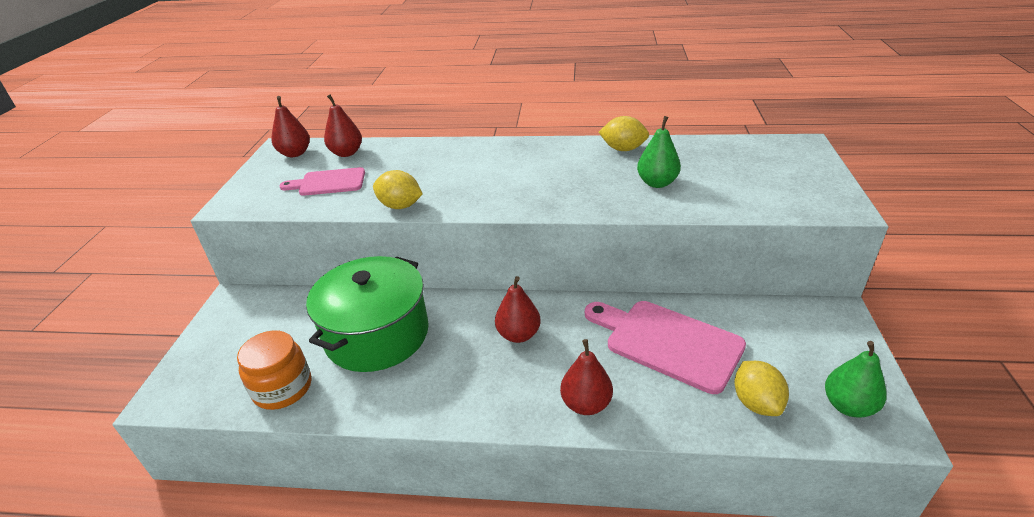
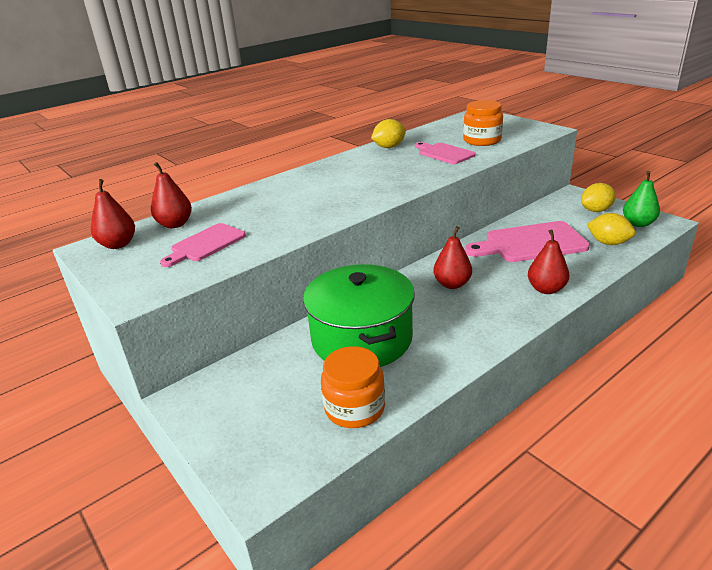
camera: 45 degrees left, 5 degrees down
yellow lemon [373,170,423,209] -> yellow lemon moved to [581,183,616,212]
green pear [637,116,681,188] -> pink cutting board [415,142,476,164]
none -> orange jar [463,100,503,146]

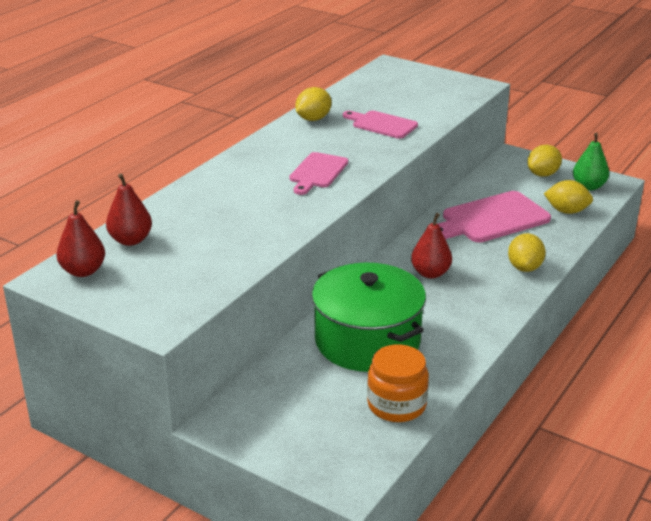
camera: 20 degrees left, 0 degrees up
pink cutting board [160,223,246,267] -> pink cutting board moved to [289,152,348,195]
orange jar [463,100,503,146] -> none
red pear [528,229,570,294] -> yellow lemon [508,233,546,272]

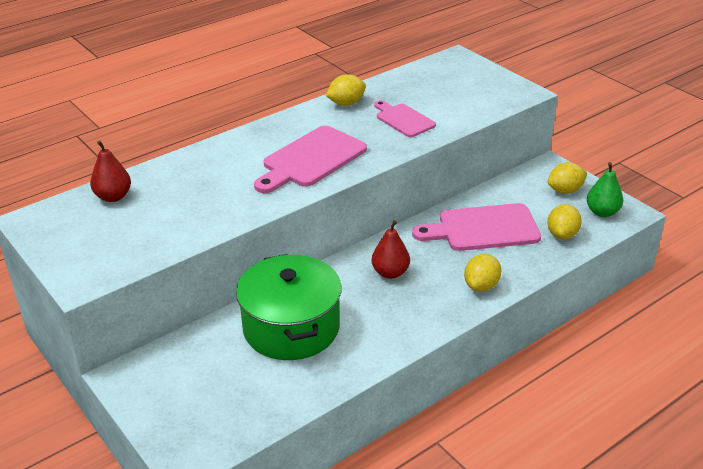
camera: 20 degrees right, 5 degrees up
red pear [57,200,105,277] -> none
pink cutting board [289,152,348,195] -> pink cutting board [254,126,367,193], size x1.63
orange jar [367,344,429,422] -> none
yellow lemon [544,180,593,214] -> yellow lemon turned 75 degrees clockwise [547,204,582,239]

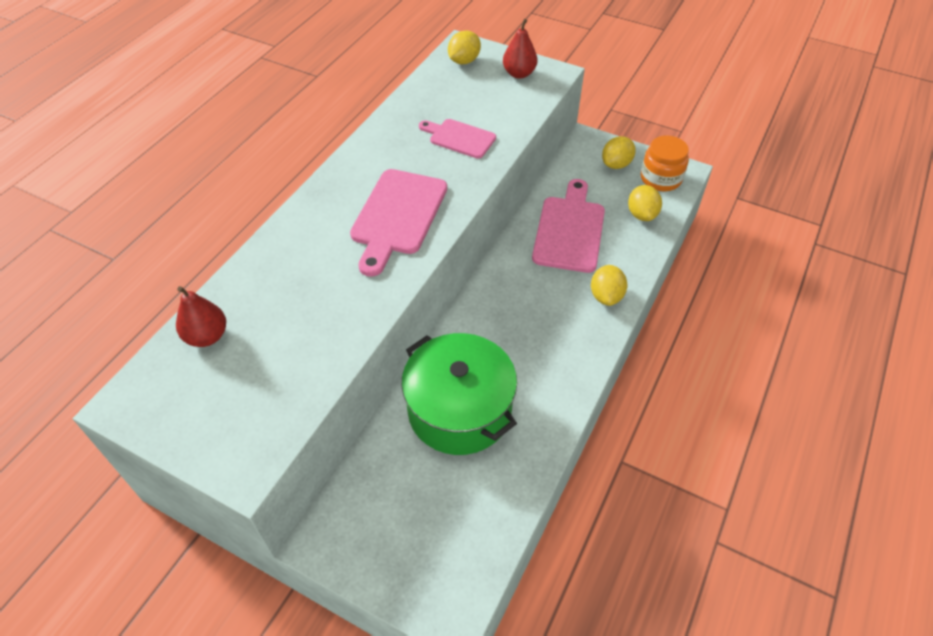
camera: 25 degrees left, 15 degrees up
yellow lemon [326,74,366,106] -> yellow lemon moved to [448,30,481,64]
red pear [372,220,410,279] -> red pear moved to [503,19,538,79]
pink cutting board [412,203,541,251] -> pink cutting board turned 135 degrees clockwise [532,179,605,273]
green pear [587,162,623,217] -> orange jar [641,136,689,191]

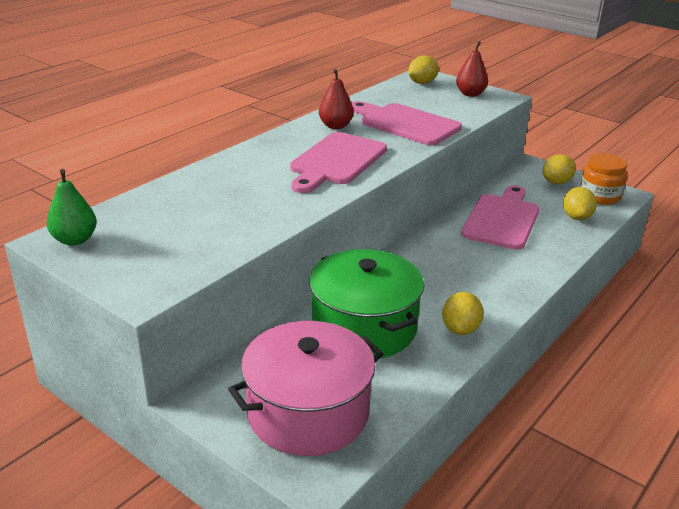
camera: 10 degrees right, 20 degrees down
red pear [176,286,226,347] -> red pear moved to [319,69,354,129]
pink cutting board [419,119,496,158] -> pink cutting board [352,101,462,145], size x1.63
yellow lemon [591,265,628,306] -> yellow lemon moved to [442,292,484,335]
none -> green pear [46,169,97,246]
none -> pink pot [228,321,383,456]

